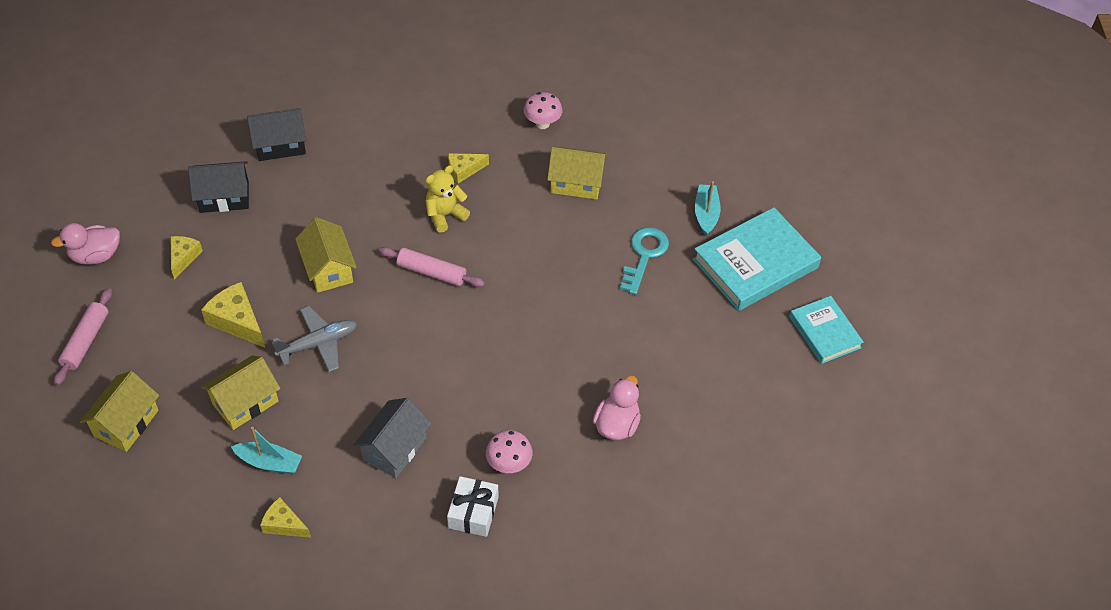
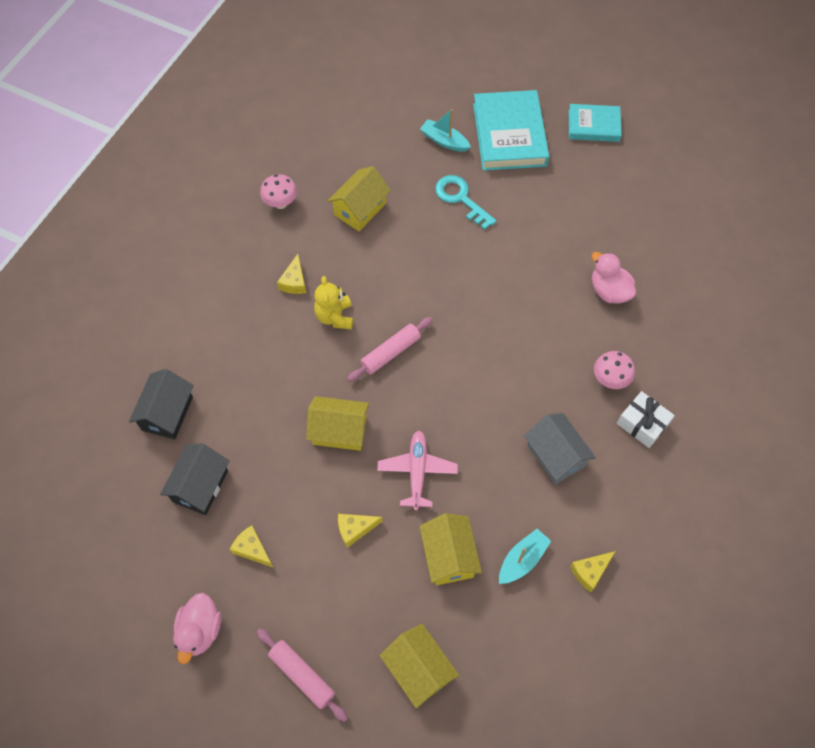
camera: 60 degrees left, 10 degrees up
yellow cheese [201,282,265,348] -> yellow cheese [338,514,383,548], size x0.64
grey plane [272,306,357,372] -> pink plane [377,431,458,510]

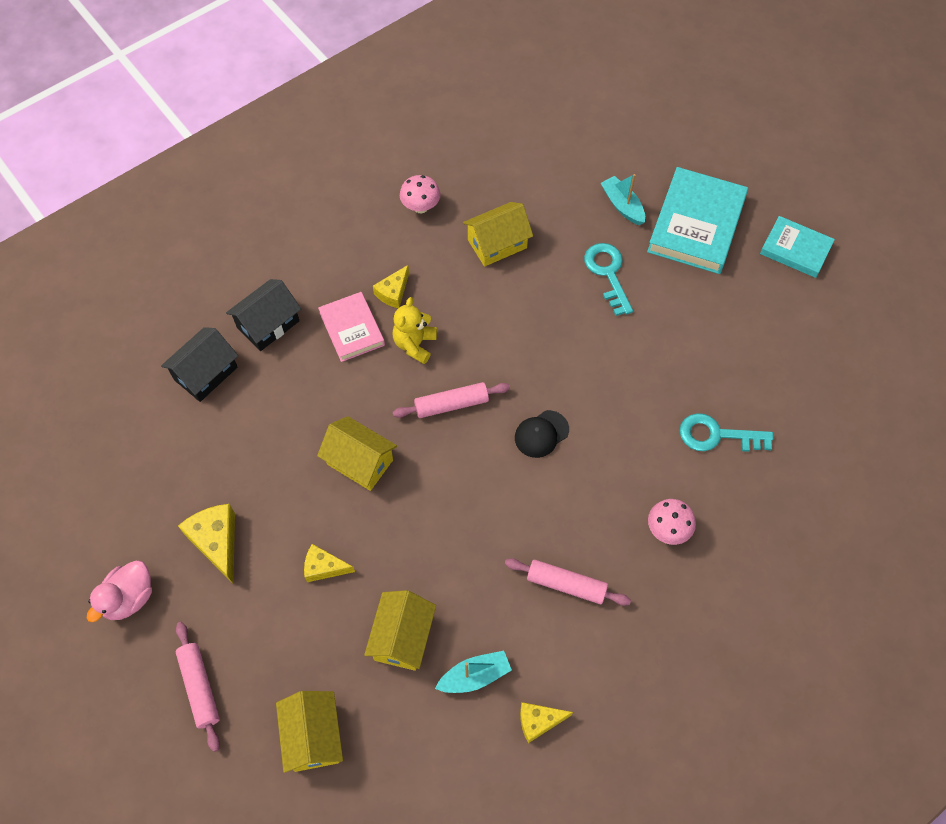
camera: 25 degrees right, 0 degrees up
black house [160,443,230,515] -> black house moved to [226,279,301,351]
yellow cheese [230,525,274,568] -> yellow cheese [178,504,235,583], size x1.56
pink plane [377,431,458,510] -> none
grey house [524,413,596,485] -> pink rolling pin [505,558,631,606]
pink duck [592,252,636,304] -> turquoise key [680,413,774,452]
white gift [617,391,675,448] -> none
none -> pink book [318,292,385,362]
none -> black cap [515,410,569,458]

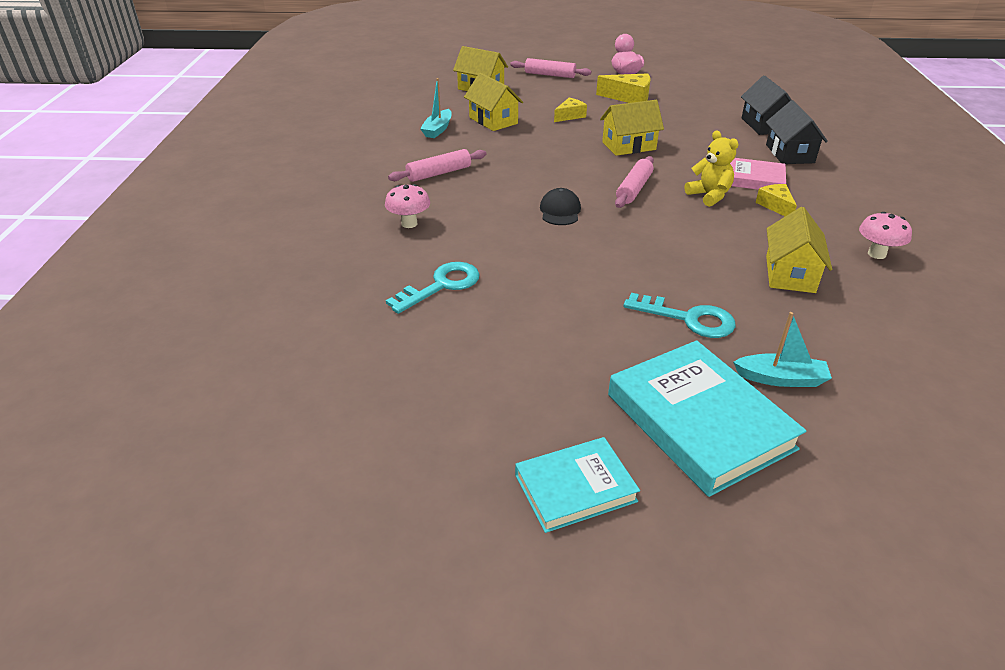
camera: 130 degrees right, 25 degrees down
yellow cheese [520,702,573,743] -> none

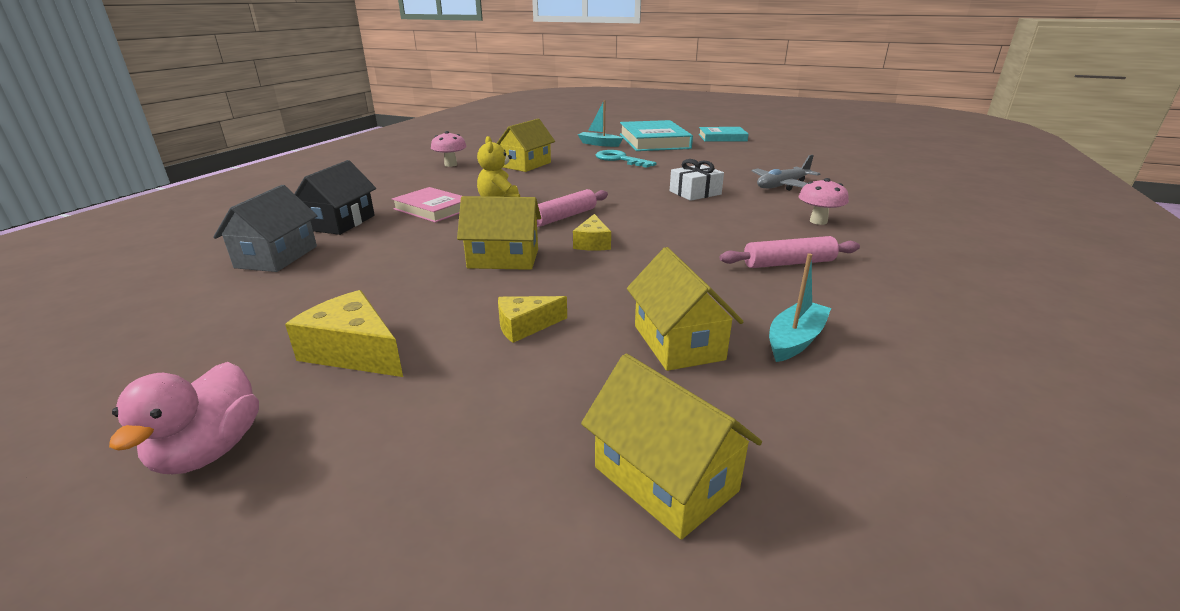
camera: 160 degrees left, 10 degrees down
turquoise key [386,262,480,314] -> grey plane [752,155,820,191]
pink rolling pin [510,58,591,78] -> none
black cap [540,188,581,225] -> none
black house [741,75,792,135] -> grey house [213,185,317,272]
yellow cheese [755,184,797,216] -> yellow cheese moved to [573,214,611,251]
none -> white gift [670,159,724,201]

